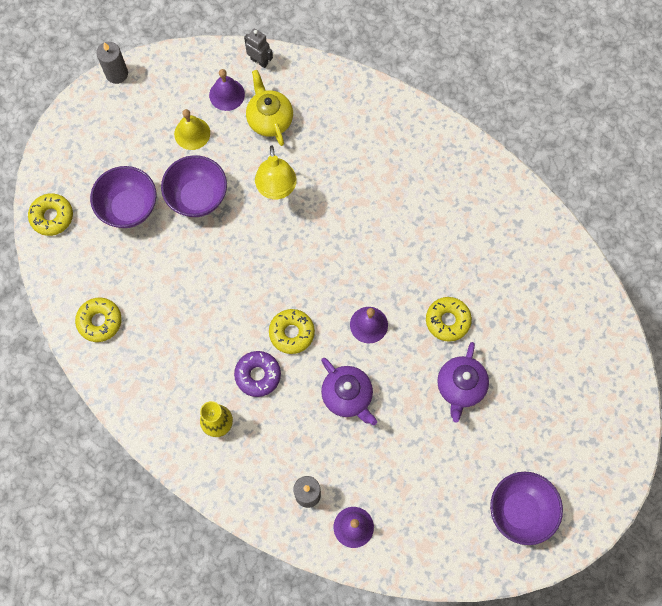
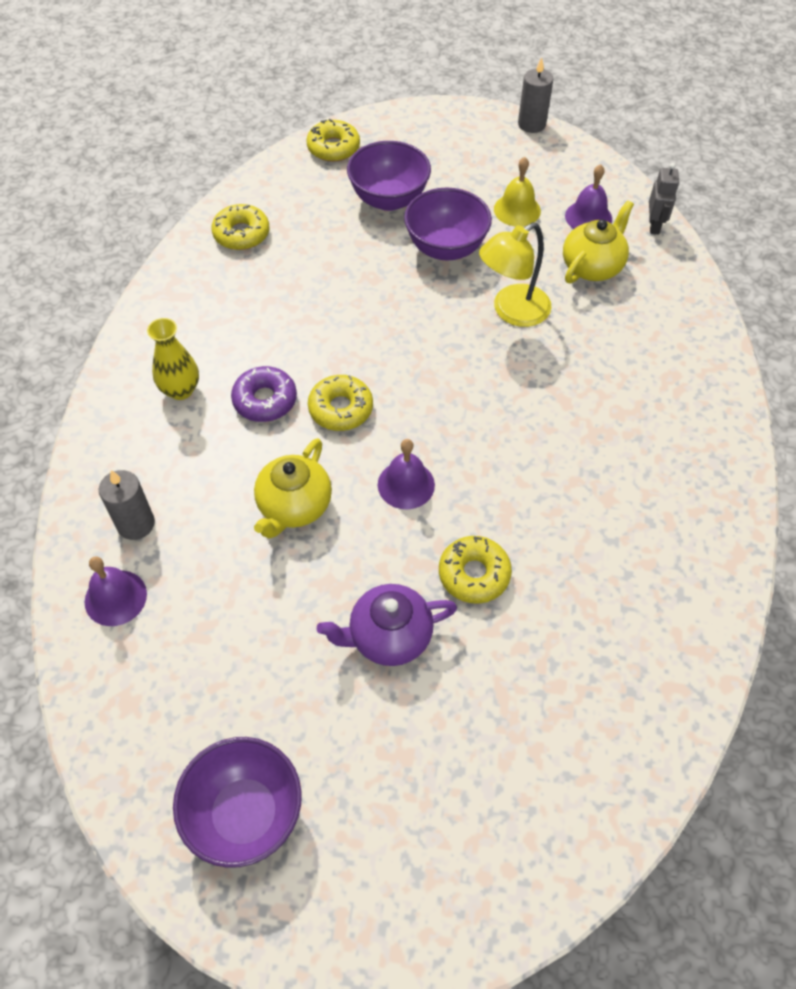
camera: 60 degrees right, 15 degrees down
purple teapot [321,358,377,425] -> yellow teapot [254,438,332,539]

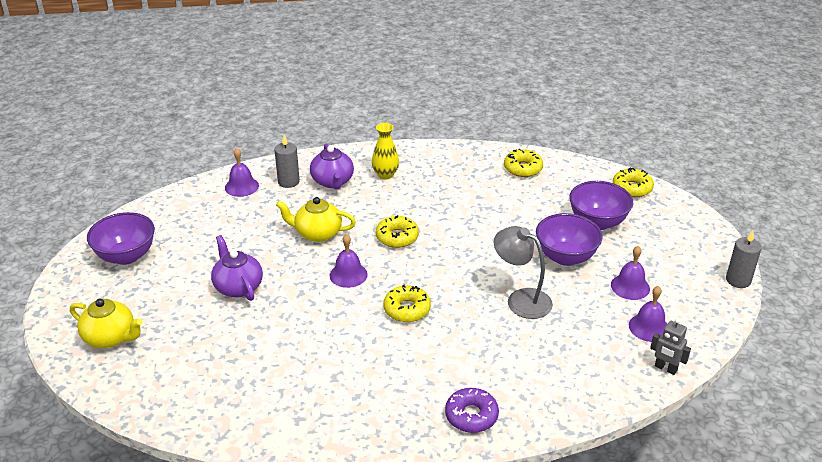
camera: 75 degrees right, 20 degrees down
purple donut [231,366,297,422] -> purple donut moved to [445,388,499,433]
yellow donut [439,536,512,604] -> yellow donut moved to [383,284,431,322]
yellow lamp [479,222,551,327] -> grey lamp [494,226,553,319]
yellow bell [494,157,541,226] -> purple bell [611,246,650,300]
yellow teapot [563,200,634,283] -> yellow teapot moved to [70,299,143,348]
grey robot [649,163,679,234] -> grey robot turned 45 degrees clockwise [650,318,691,375]
none -> purple teapot [310,143,354,190]

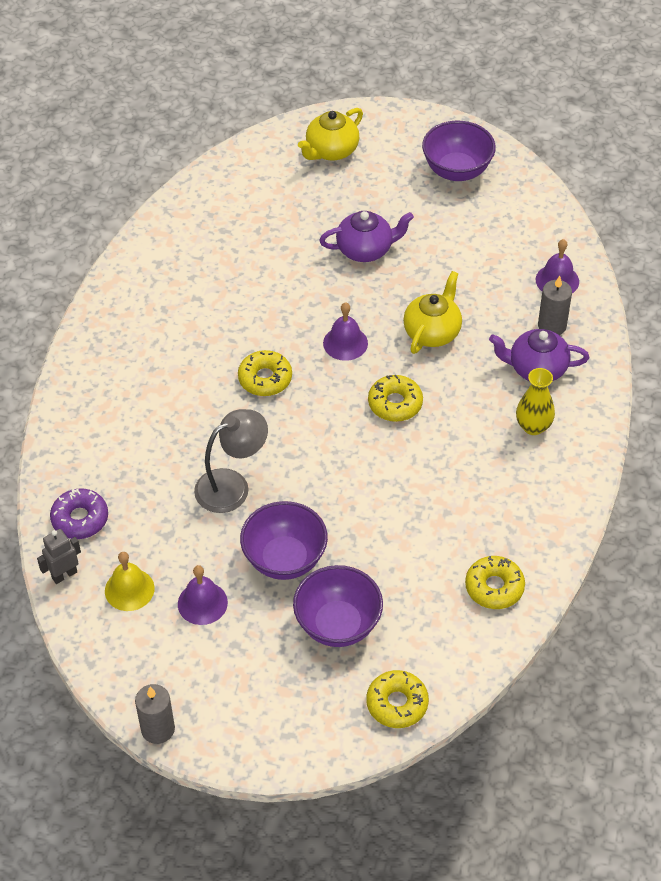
camera: 110 degrees right, 15 degrees up
purple donut [445,388,499,433] -> purple donut moved to [50,488,108,539]
purple bell [629,286,667,342] -> yellow bell [105,552,155,611]

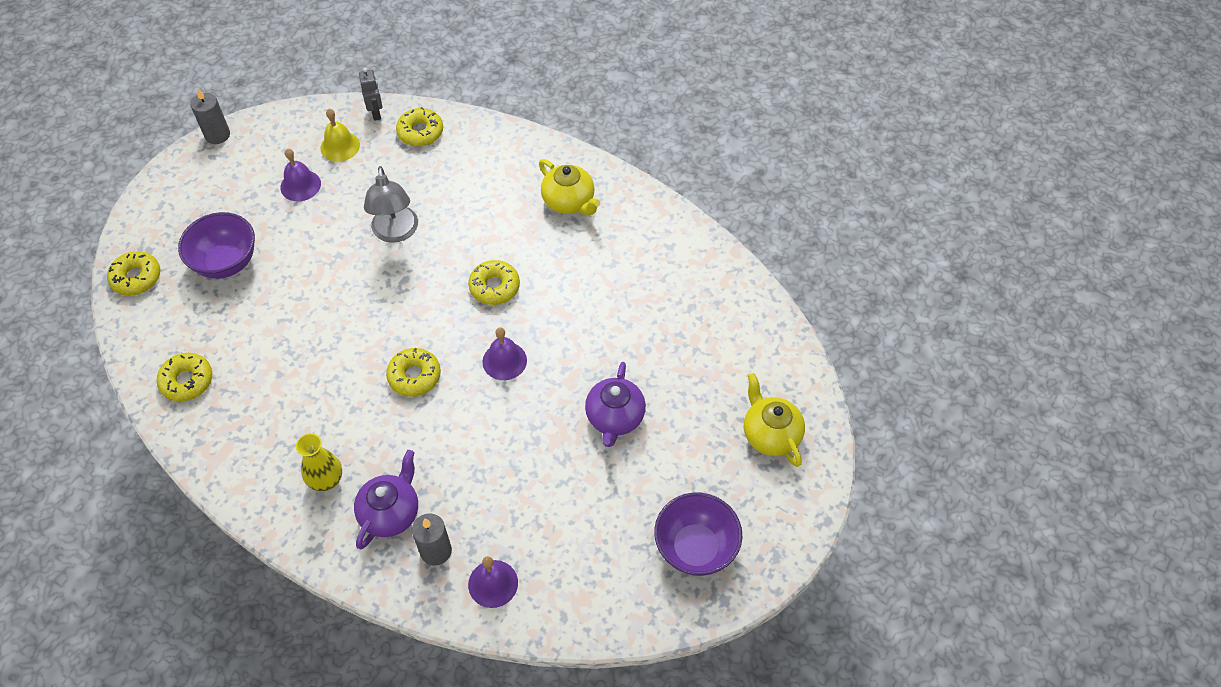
camera: 110 degrees right, 5 degrees up
purple donut [50,488,108,539] -> yellow donut [396,107,443,147]
purple bowl [240,501,328,580] -> none
yellow teapot [403,271,462,354] -> yellow teapot moved to [539,159,600,215]

